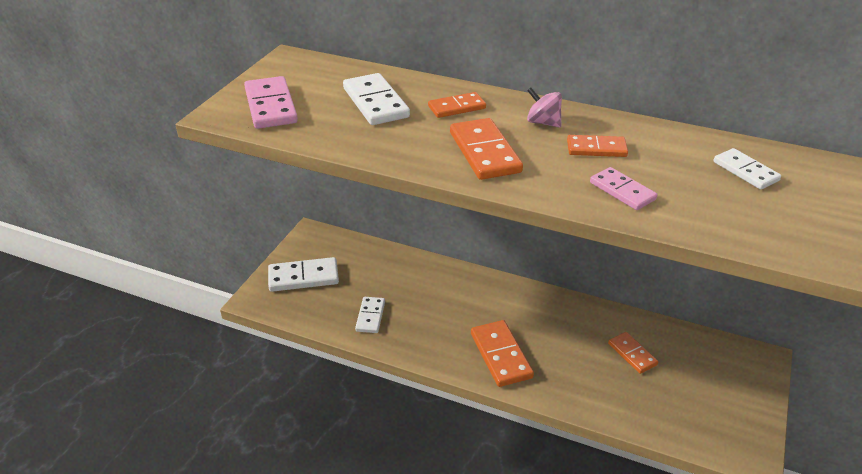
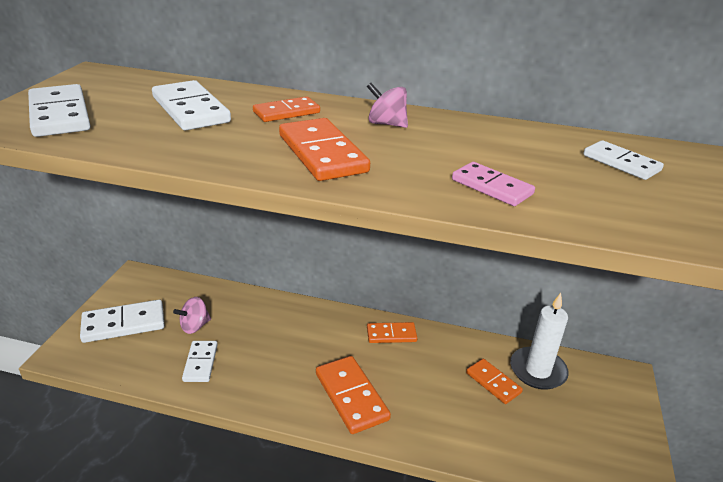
camera: 10 degrees left, 5 degrees down
pink domino [244,76,298,129] -> white domino [28,84,91,137]
orange domino [567,135,628,157] -> orange domino moved to [367,322,417,343]
none -> pink spinning top [173,297,211,334]
none -> white candle [510,293,569,390]

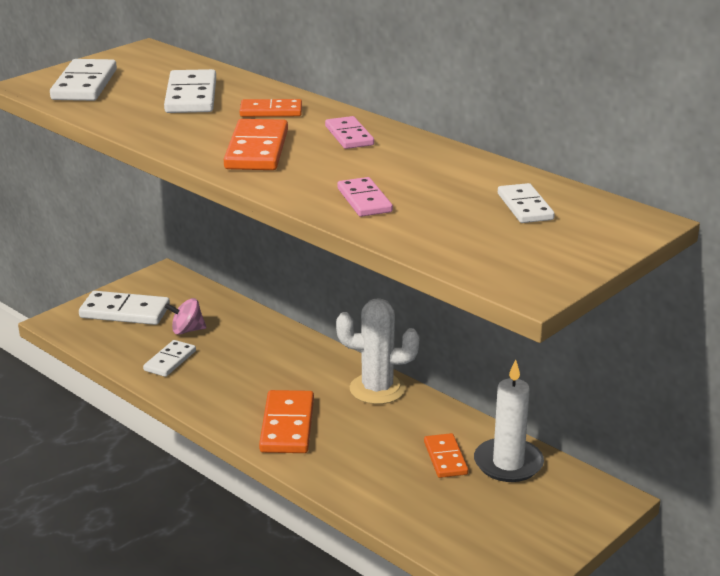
camera: 30 degrees right, 5 degrees down
pink spinning top [367,83,408,128] -> pink domino [325,116,374,149]
orange domino [367,322,417,343] -> white cactus [336,298,420,404]

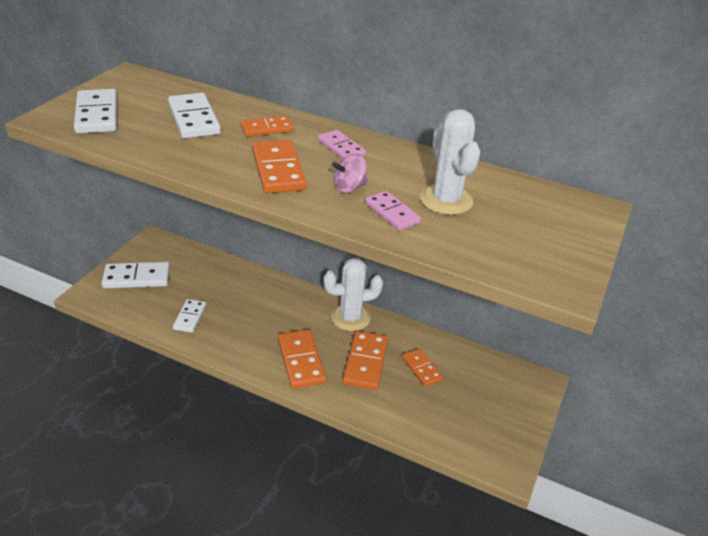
camera: 20 degrees left, 10 degrees up
pink spinning top [165,298,206,335] -> pink spinning top moved to [331,154,368,193]
white candle [474,359,544,482] -> none
white domino [498,183,555,223] -> none
none -> orange domino [342,331,388,390]
none -> white cactus [420,109,480,215]

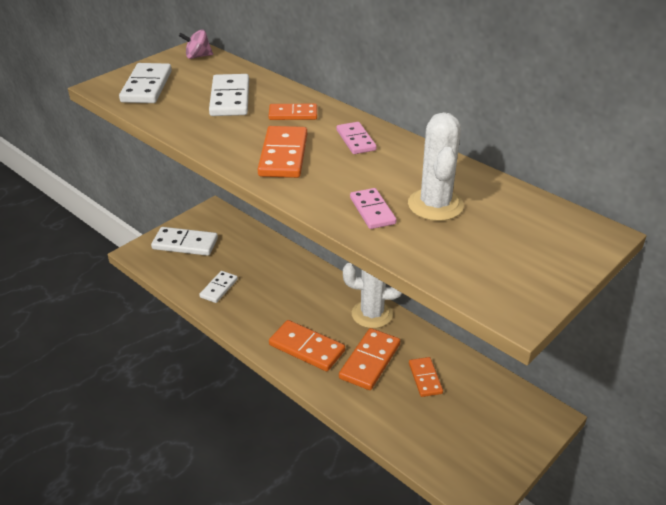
camera: 20 degrees right, 0 degrees up
orange domino [278,329,326,389] -> orange domino turned 60 degrees counterclockwise [269,320,345,371]
pink spinning top [331,154,368,193] -> pink spinning top moved to [179,29,213,59]

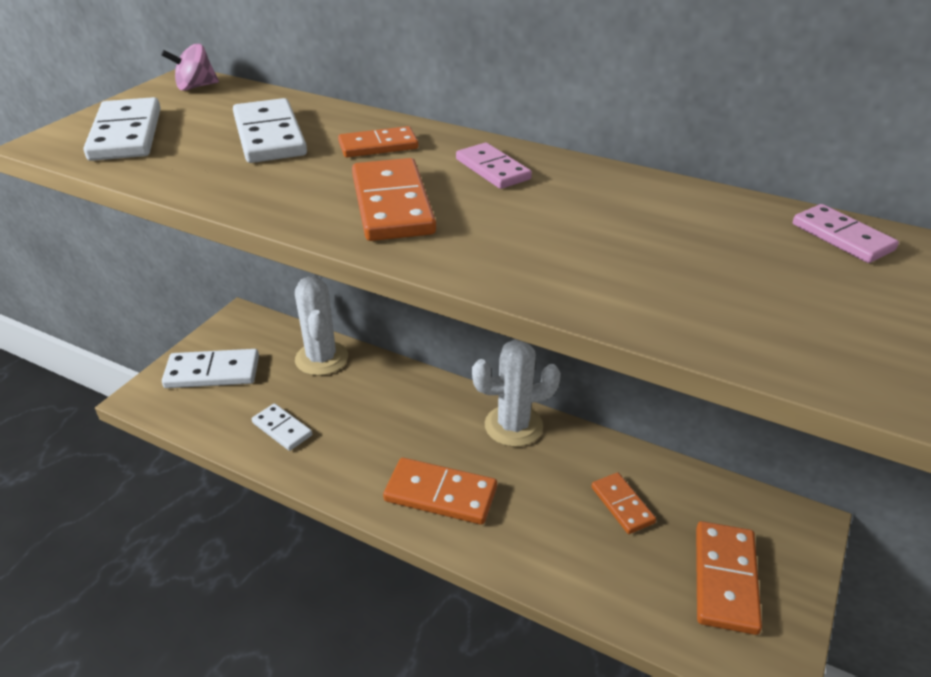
camera: 15 degrees left, 0 degrees up
white domino [199,271,238,303] -> white domino turned 60 degrees counterclockwise [252,403,312,451]
orange domino [339,328,400,390] -> orange domino moved to [696,521,762,635]
pink domino [350,188,396,229] -> pink domino moved to [793,204,899,263]
white cactus [408,112,464,221] -> white cactus moved to [295,276,348,376]

